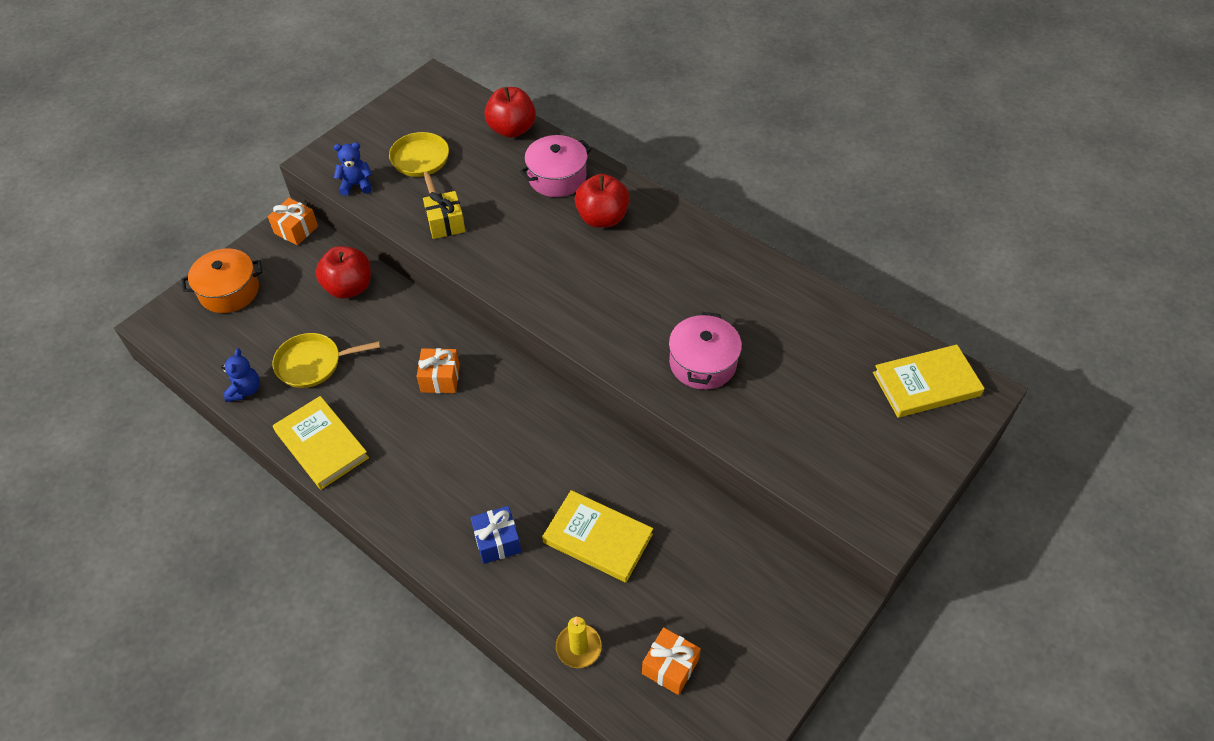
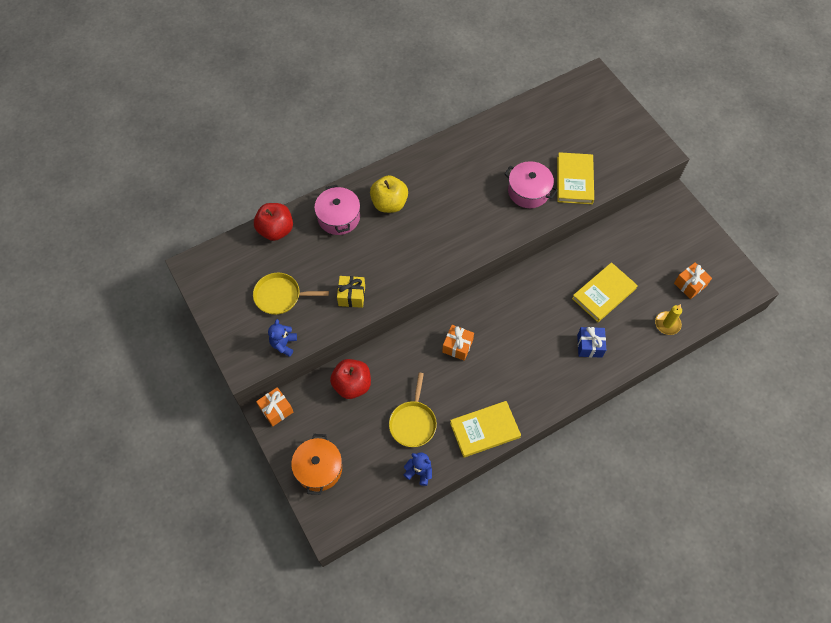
camera: 70 degrees left, 10 degrees up
red apple [574,174,630,228] -> yellow apple [370,175,408,213]
yellow book [873,344,985,418] -> yellow book moved to [557,152,594,204]

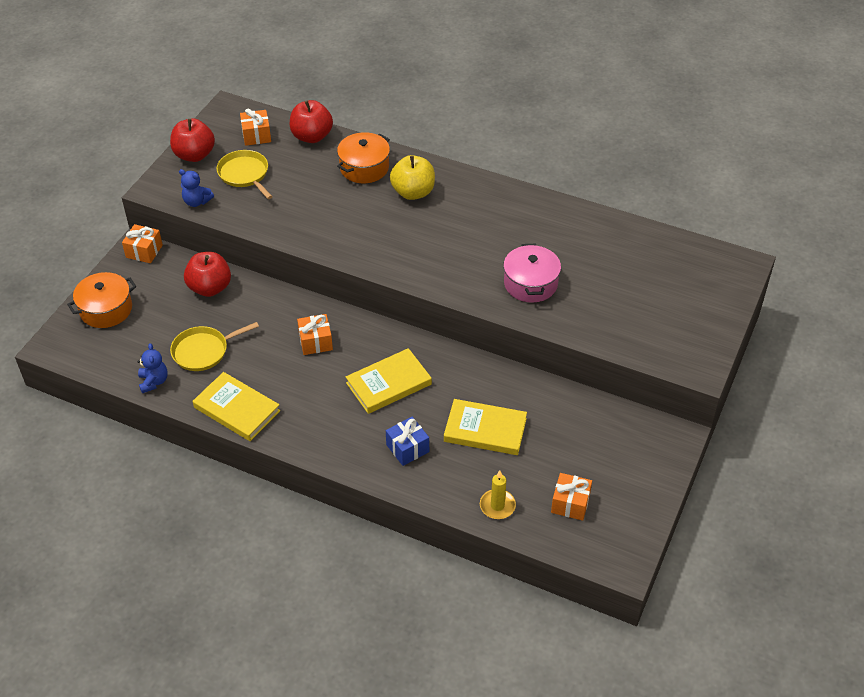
camera: 55 degrees right, 15 degrees down
blue teddy bear [268,319,297,357] -> blue teddy bear turned 135 degrees counterclockwise [179,169,214,207]
pink pot [314,185,360,235] -> orange pot [337,132,390,183]
yellow gift [337,276,365,308] -> none
yellow book [557,152,594,204] -> yellow book moved to [346,348,432,414]
none -> red apple [170,118,215,162]
none -> orange gift [240,109,271,146]

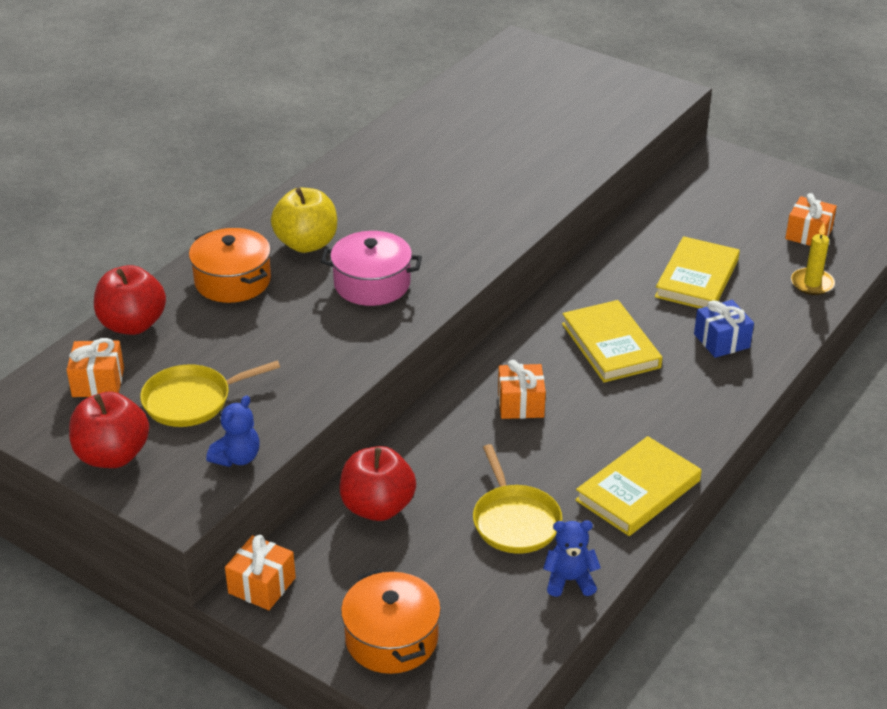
camera: 80 degrees left, 10 degrees down
pink pot [503,244,561,303] -> pink pot moved to [320,231,422,306]

